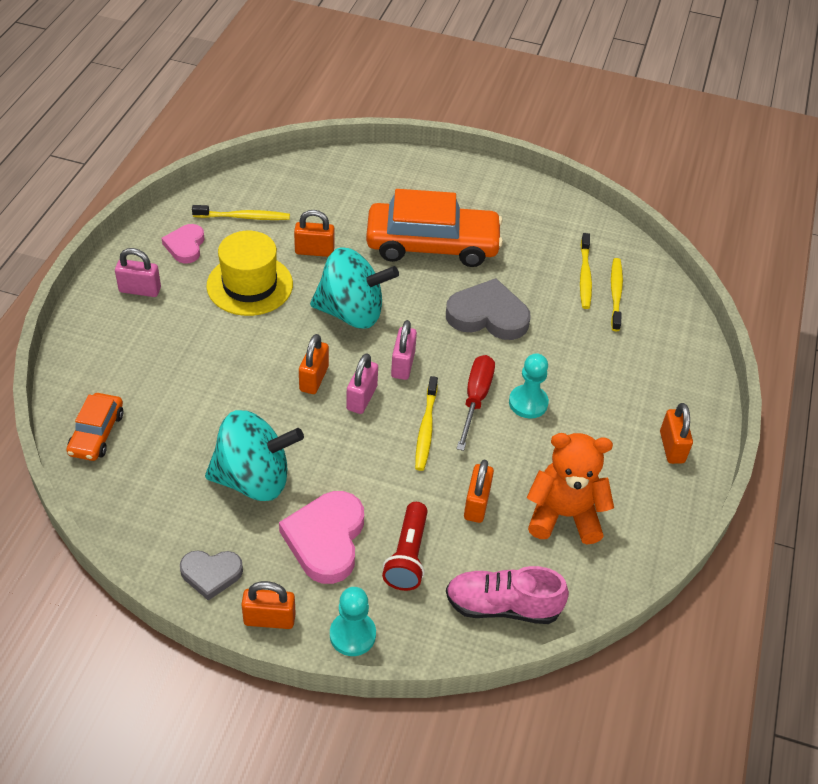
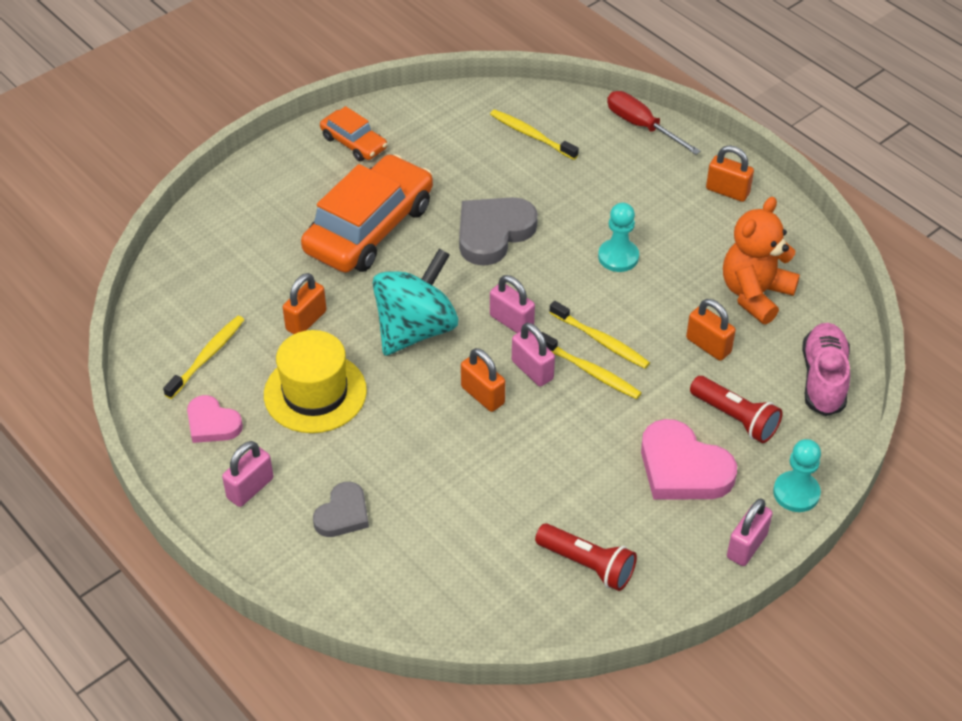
camera: 55 degrees left, 0 degrees up
orange car [66,393,123,461] -> orange car moved to [320,106,387,161]
grey heart [180,550,243,601] -> grey heart moved to [313,482,369,537]
turquoise spinning top [205,410,304,501] -> none
orange padlock [241,581,296,629] -> pink padlock [727,498,773,566]
pink shoe [446,566,569,624] -> pink shoe turned 150 degrees clockwise [802,323,850,416]
red screwdriver [456,355,495,451] -> red screwdriver moved to [607,91,700,155]
yellow toothbrush [580,233,592,309] -> yellow toothbrush moved to [541,332,641,399]
none -> red flashlight [535,523,637,591]

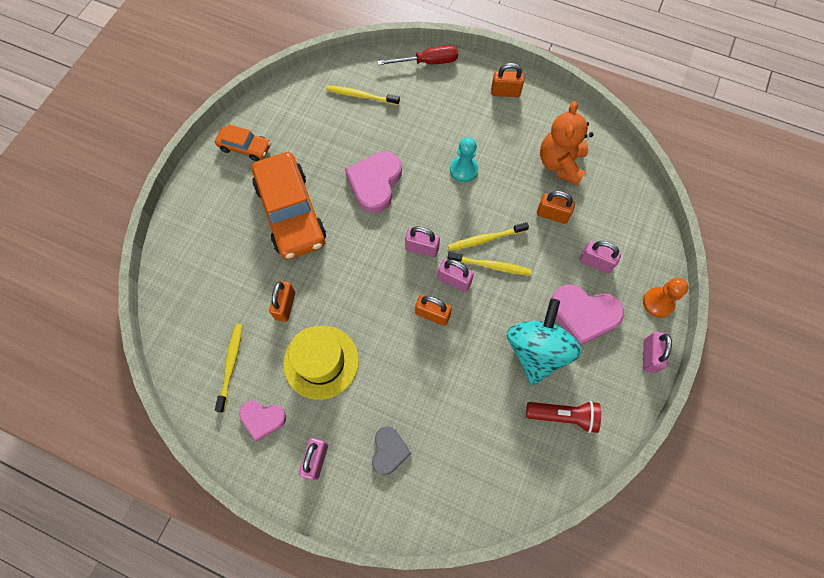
camera: 25 degrees left, 20 degrees up
orange car [301,154,433,273] -> orange car turned 150 degrees clockwise [252,152,326,260]
turquoise spinning top [373,248,458,356] -> turquoise spinning top moved to [507,299,582,385]
grey heart [459,197,538,266] -> pink heart [345,151,402,213]
yellow toothbrush [549,301,650,369] -> yellow toothbrush turned 150 degrees clockwise [448,222,529,251]
red screwdriver [607,91,700,155] -> red screwdriver turned 150 degrees clockwise [377,45,458,65]
red flashlight [690,376,783,443] -> pink padlock [579,241,621,274]
turquoise pawn [773,439,821,512] -> orange pawn [643,278,689,318]
pink shoe [802,323,850,416] -> none

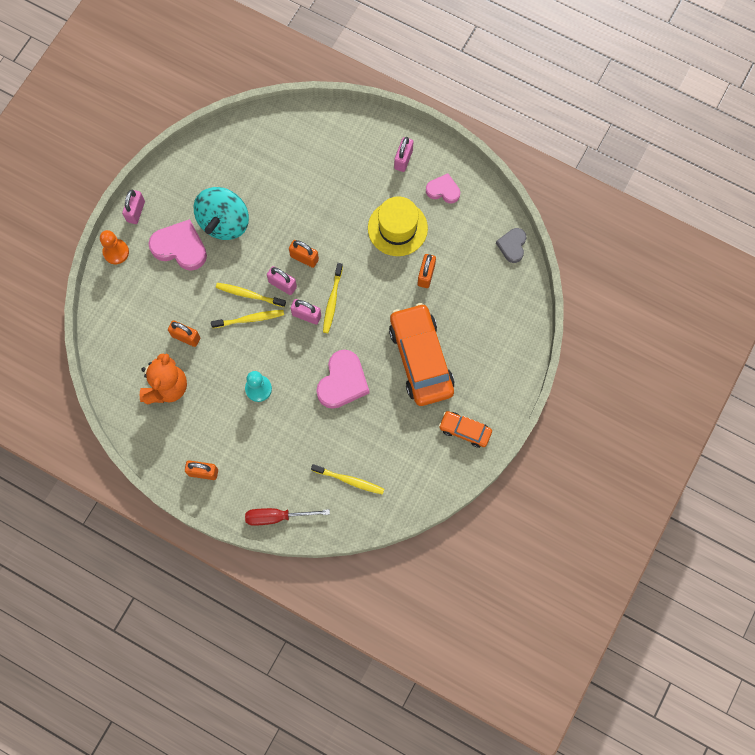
camera: 175 degrees left, 5 degrees up
yellow toothbrush [215,324,242,412] -> yellow toothbrush moved to [323,263,343,333]
grey heart [372,426,412,475] -> grey heart moved to [496,228,526,263]
red flashlight [526,401,601,433] -> none
pink padlock [579,241,621,274] -> none

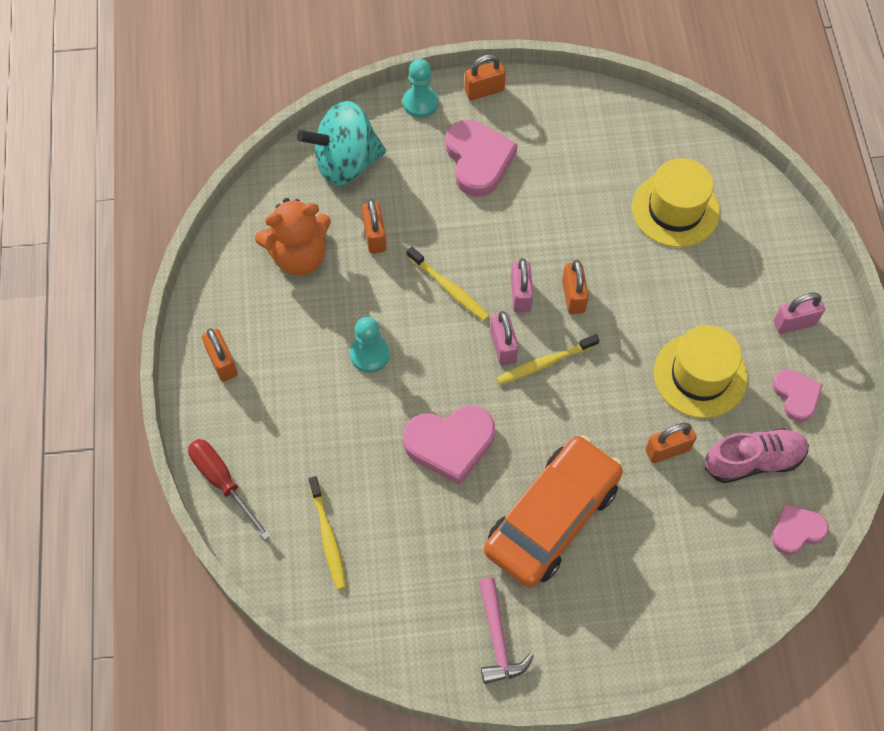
camera: 55 degrees right, 10 degrees down
orange pawn [100,230,129,264] -> turquoise pawn [403,59,439,118]
pink padlock [122,190,145,224] -> orange padlock [465,54,506,100]
turquoise spinning top [194,187,249,240] -> turquoise spinning top moved to [297,101,386,186]
yellow toothbrush [216,283,286,307] -> none
orange car [439,411,492,448] -> pink hammer [479,577,534,684]
grey heart [496,228,526,263] -> pink heart [772,504,829,555]
none -> yellow hat [632,158,720,247]
none -> pink shoe [705,428,809,483]

